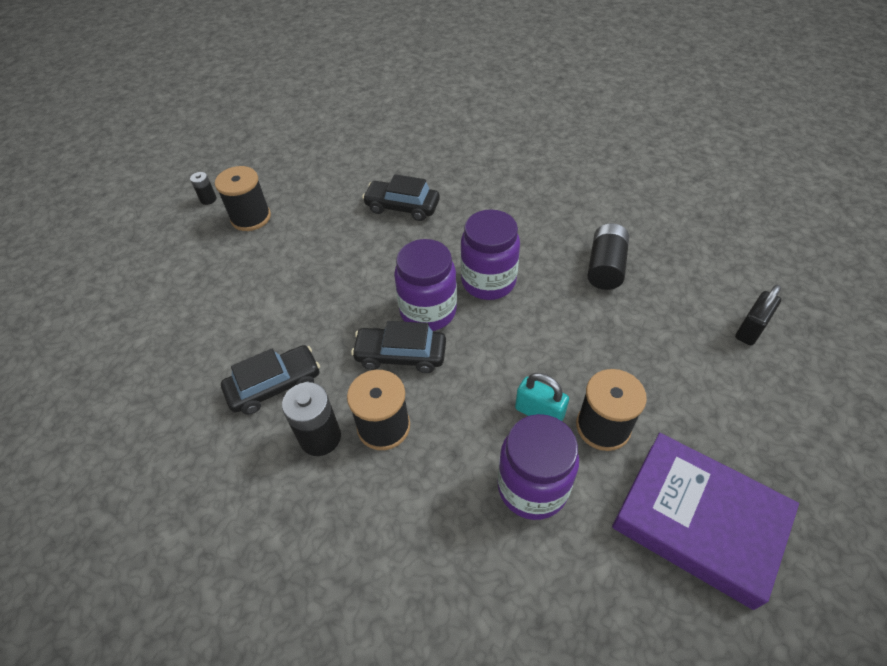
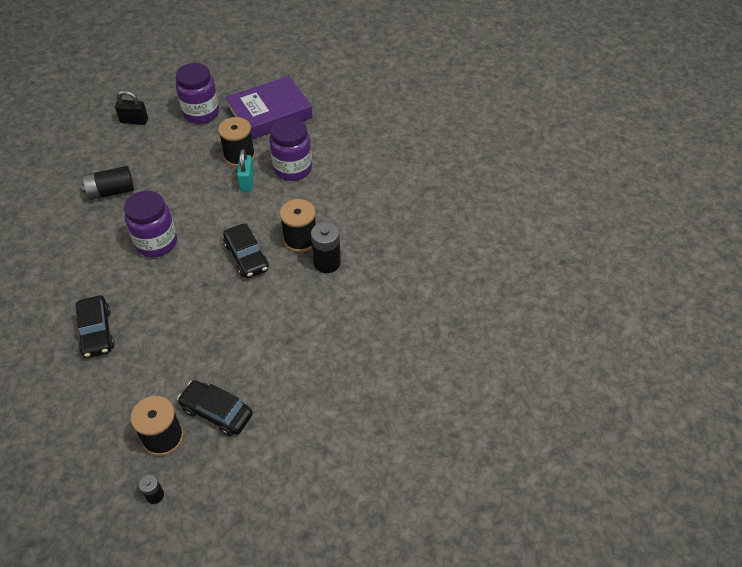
camera: 125 degrees left, 0 degrees up
black car [221,345,320,415] -> black car moved to [177,380,253,436]
purple jar [394,239,457,331] -> purple jar moved to [176,63,219,124]
purple book [612,433,799,610] -> purple book turned 60 degrees clockwise [226,76,313,140]

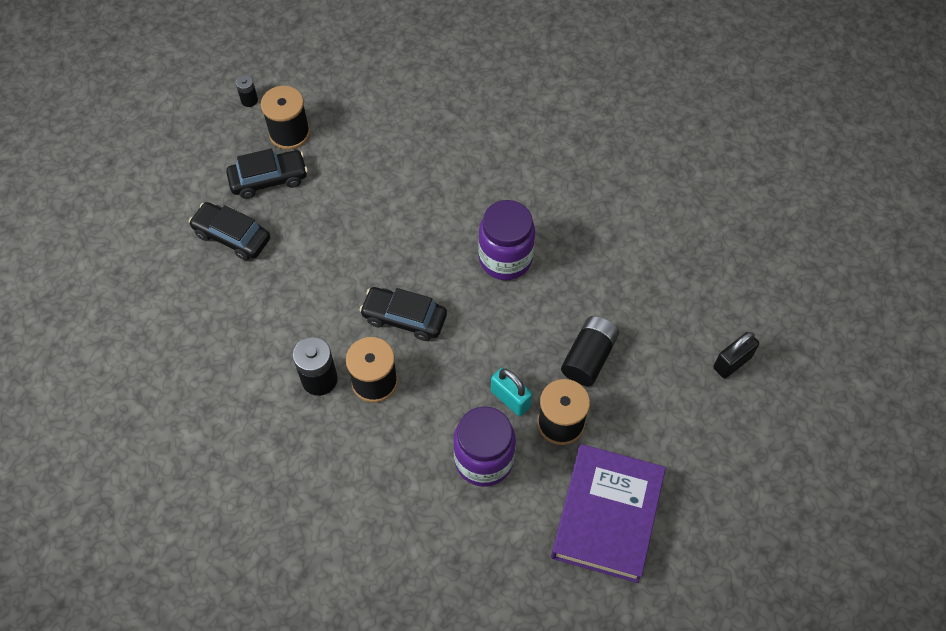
camera: 135 degrees right, 10 degrees up
black car [75,296,115,358] -> black car moved to [189,202,270,261]
black battery [82,166,134,200] -> black battery moved to [561,316,619,386]
purple jar [176,63,219,124] -> none

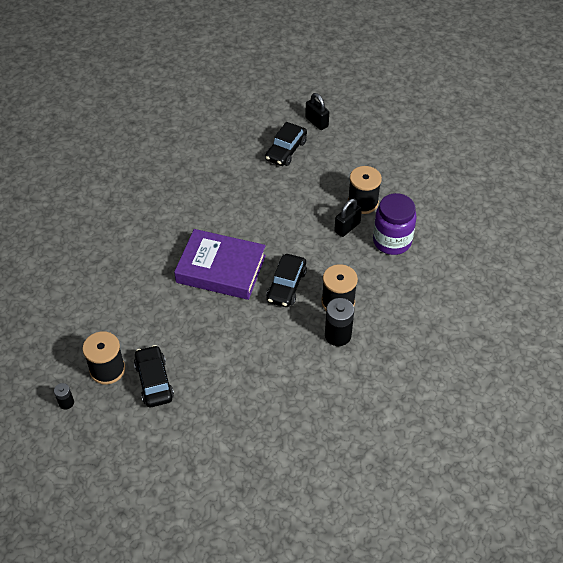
camera: 90 degrees left, 10 degrees down
black car [189,202,270,261] -> black car moved to [265,122,307,166]
purple jar [478,200,535,280] -> none
turquoise padlock [491,368,532,416] -> black padlock [334,199,362,237]
purple book [551,444,666,583] -> purple book moved to [174,229,266,300]
black battery [561,316,619,386] -> none

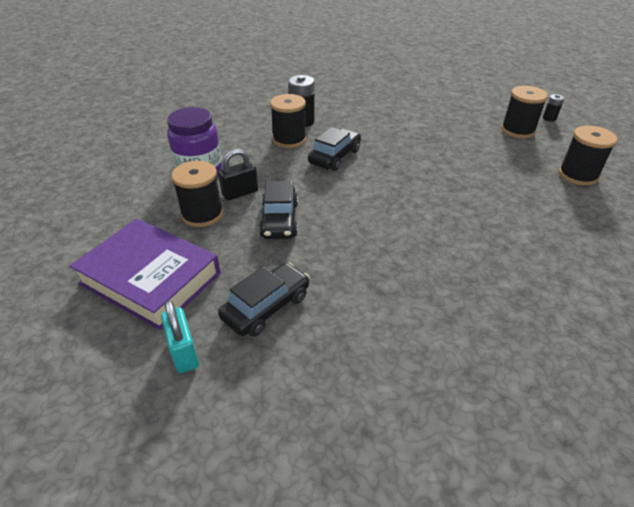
camera: 165 degrees left, 10 degrees down
black car [134,345,174,407] -> black car moved to [259,181,298,239]
purple book [174,229,266,300] -> purple book moved to [70,219,220,330]
black padlock [305,93,329,130] -> turquoise padlock [161,300,199,373]
none -> black spool [559,126,617,186]

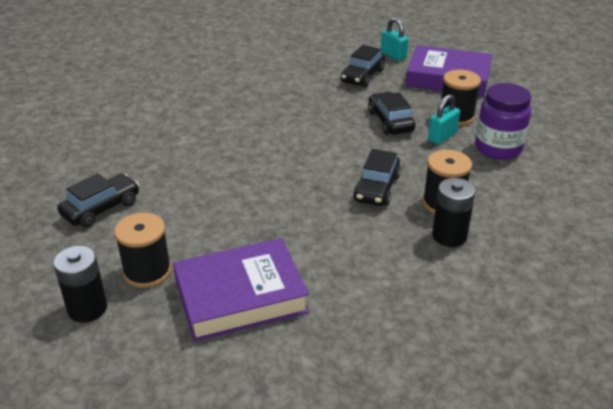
camera: 165 degrees right, 5 degrees down
black padlock [218,149,258,201] -> turquoise padlock [428,94,460,144]
black battery [543,94,564,122] -> black battery [53,246,107,323], size x1.85
black spool [559,126,617,186] -> black car [57,173,139,228]
none -> purple book [173,238,309,342]

